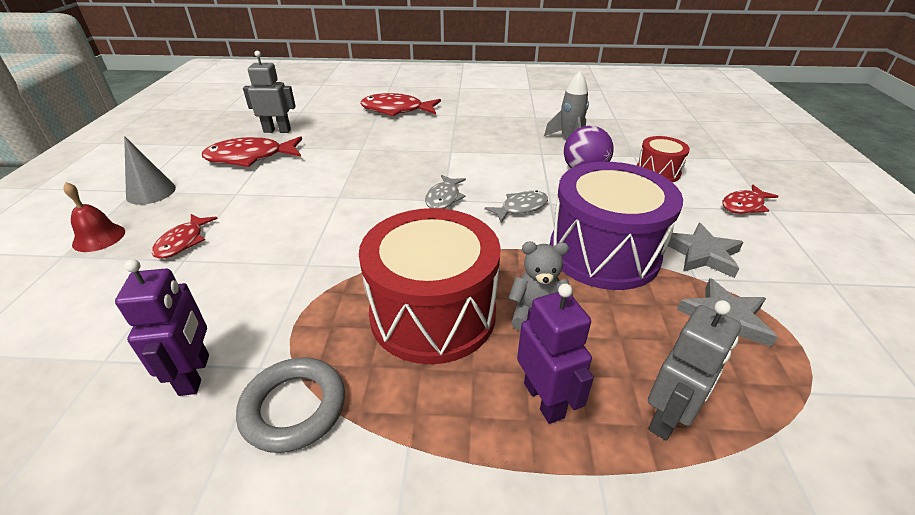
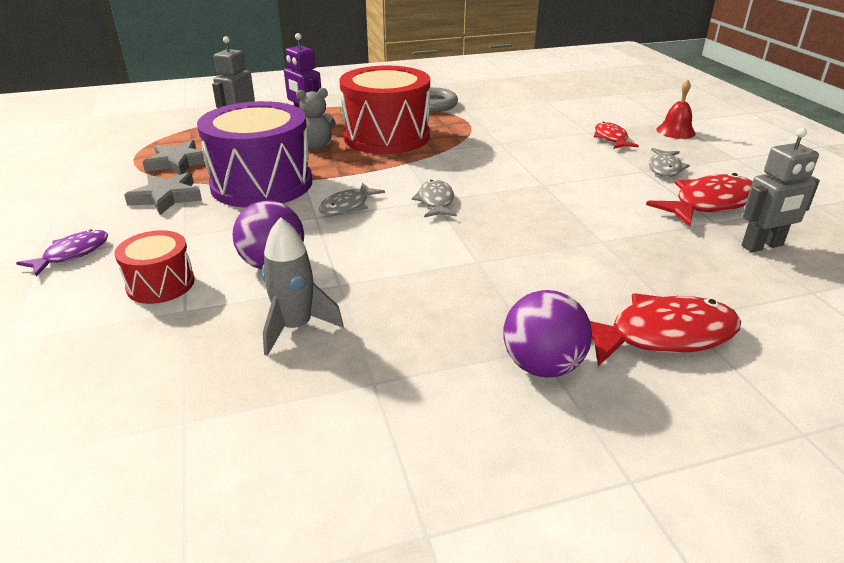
camera: 160 degrees right, 5 degrees down
purple robot [115,259,209,396] -> none
grey cone [124,136,176,205] -> none
red fish [722,184,779,214] -> purple fish [16,229,108,276]
none -> purple ball [503,290,592,378]
none -> grey fish [649,148,690,177]

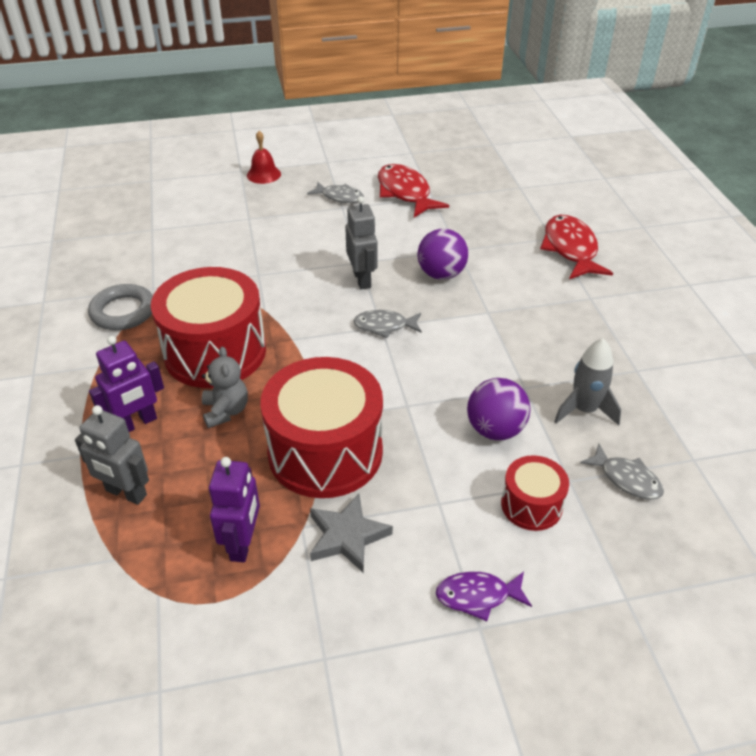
camera: 85 degrees left, 10 degrees up
purple fish [16,229,108,276] -> purple fish turned 45 degrees counterclockwise [436,572,532,621]
grey star [142,140,205,175] -> purple robot [209,457,260,562]
purple drum [197,101,312,208] -> red drum [260,357,383,498]
grey fish [319,182,385,216] -> grey fish moved to [580,444,664,500]
purple ball [503,290,592,378] -> purple ball moved to [417,229,468,280]
red fish [594,122,639,149] -> none
grey robot [742,128,820,252] -> grey robot moved to [345,196,378,289]

